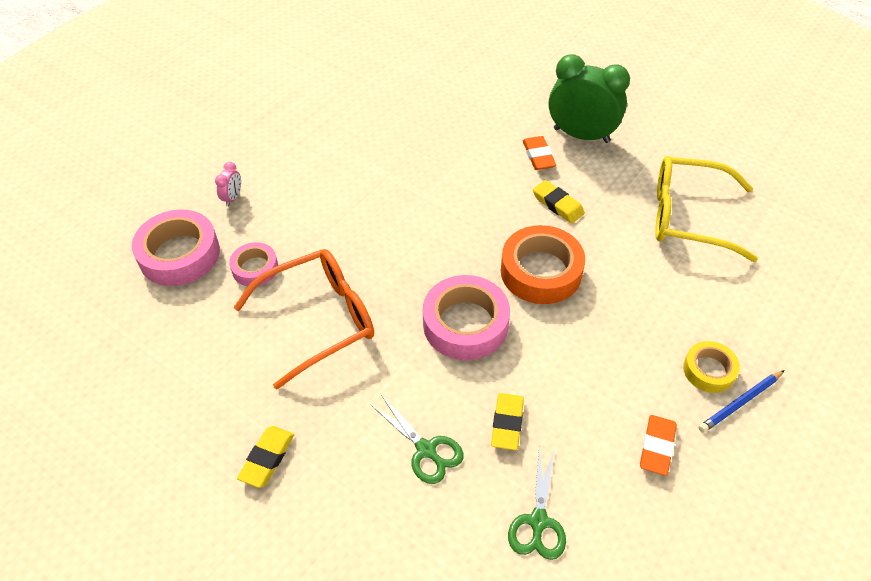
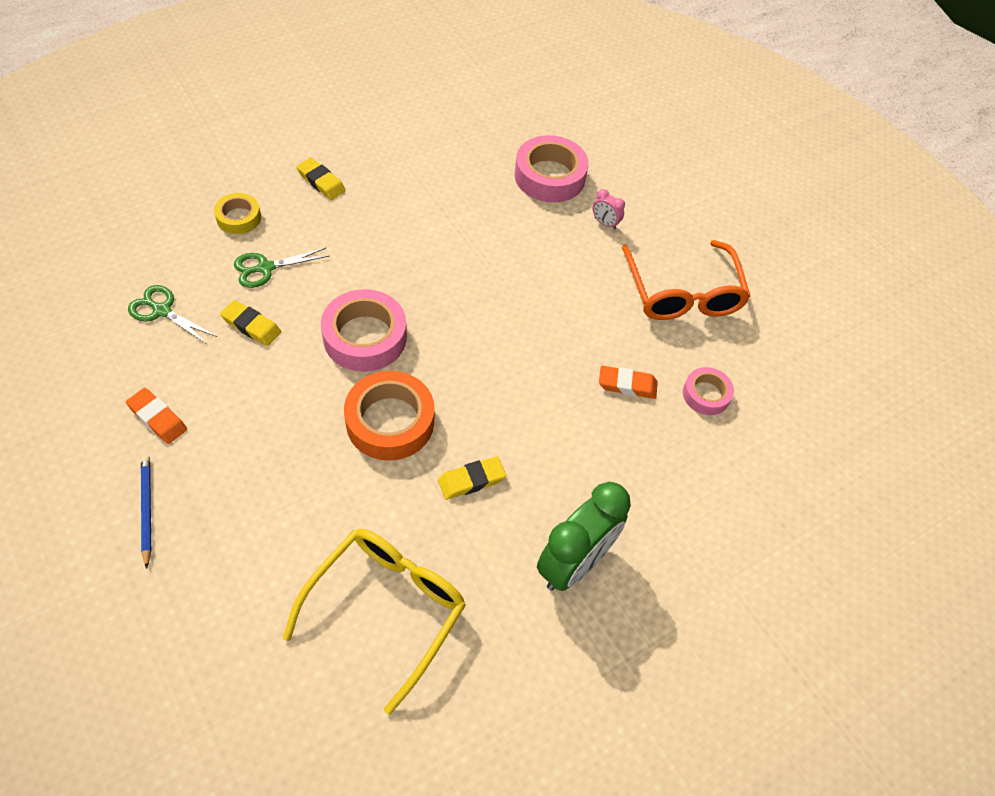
camera: 105 degrees right, 5 degrees up
pink tape [229,242,278,286] -> pink tape moved to [683,367,734,415]
orange glasses [233,249,374,390] -> orange glasses moved to [622,240,751,320]
orange eraser [523,136,556,170] -> orange eraser moved to [599,366,658,399]
yellow tape [683,341,740,393] -> yellow tape moved to [214,193,261,234]

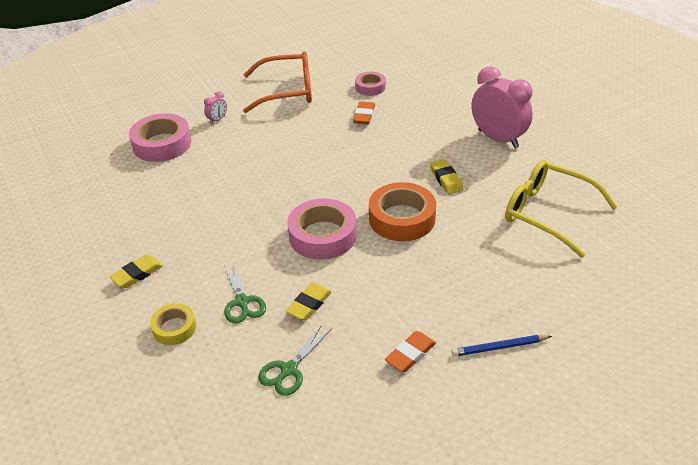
camera: 80 degrees left, 15 degrees down
green clock [537,482,631,591] -> pink clock [472,66,533,148]

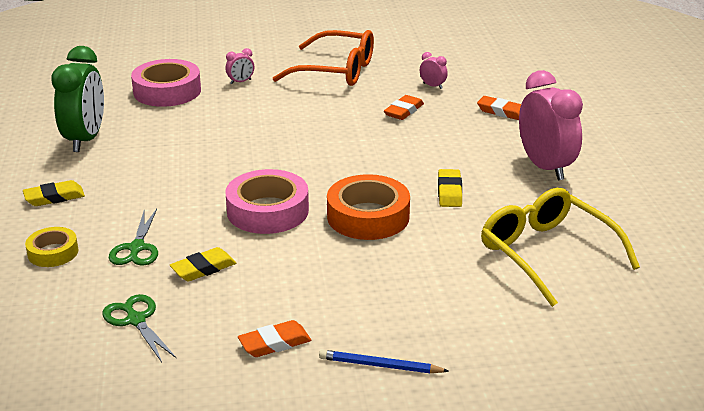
camera: 20 degrees right, 10 degrees down
green scissors [258,325,332,396] -> green scissors turned 90 degrees clockwise [103,294,176,362]
pink tape [355,72,386,96] -> pink clock [420,52,448,89]
none -> green clock [51,46,104,152]
none -> orange eraser [477,96,521,120]

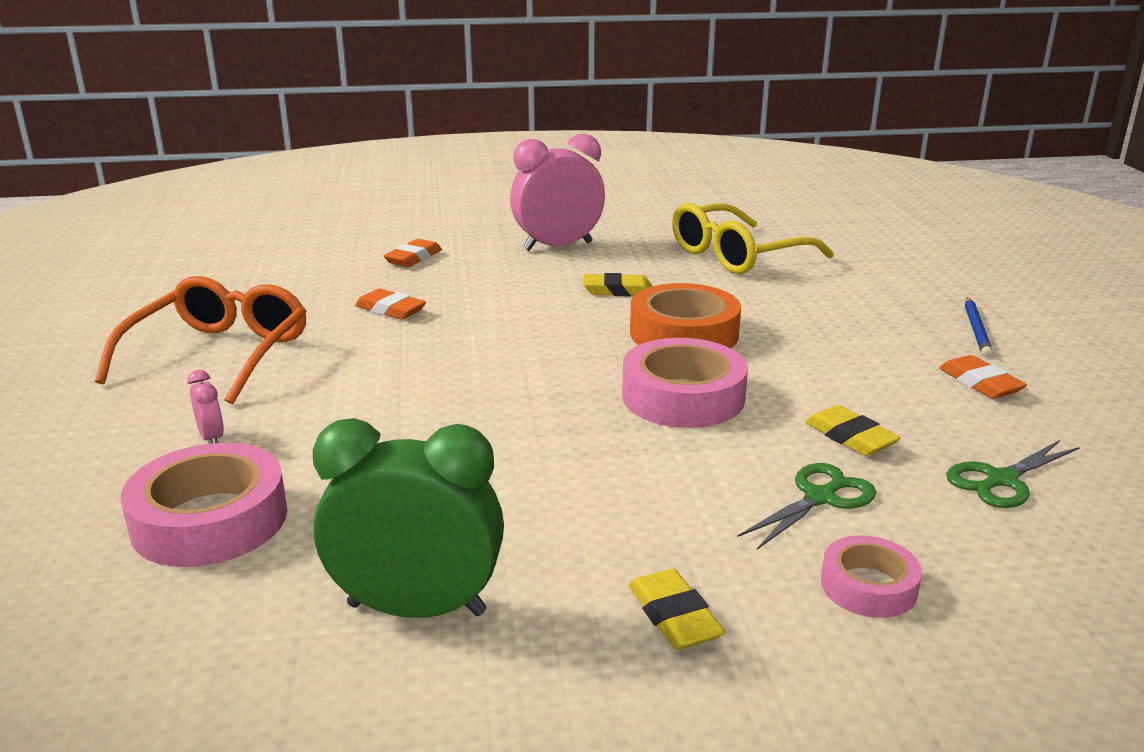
camera: 90 degrees left, 5 degrees down
yellow tape [25,227,79,267] -> pink tape [821,535,922,618]
green scissors [109,209,158,266] -> green scissors turned 45 degrees counterclockwise [738,463,876,549]
pink clock [420,52,448,89] -> none

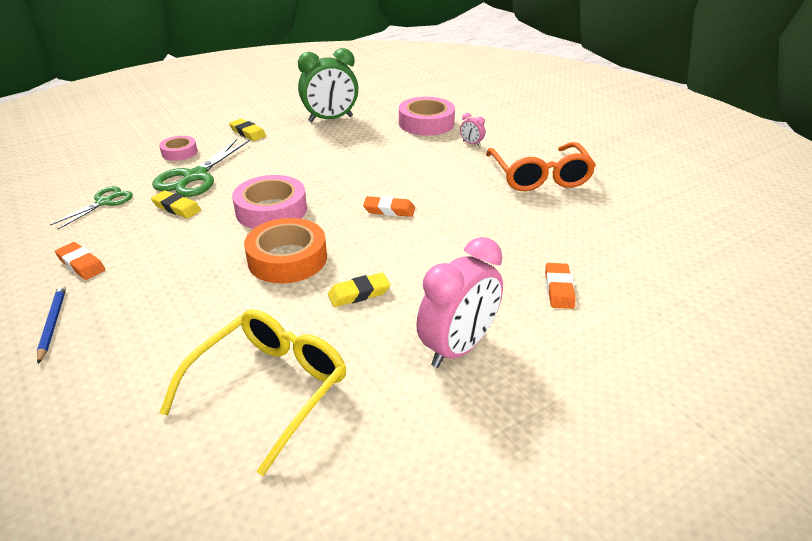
camera: 155 degrees right, 10 degrees up
orange eraser [355,288,426,320] -> orange eraser moved to [363,196,415,217]
green scissors [738,463,876,549] -> green scissors [152,139,250,197], size x1.64

